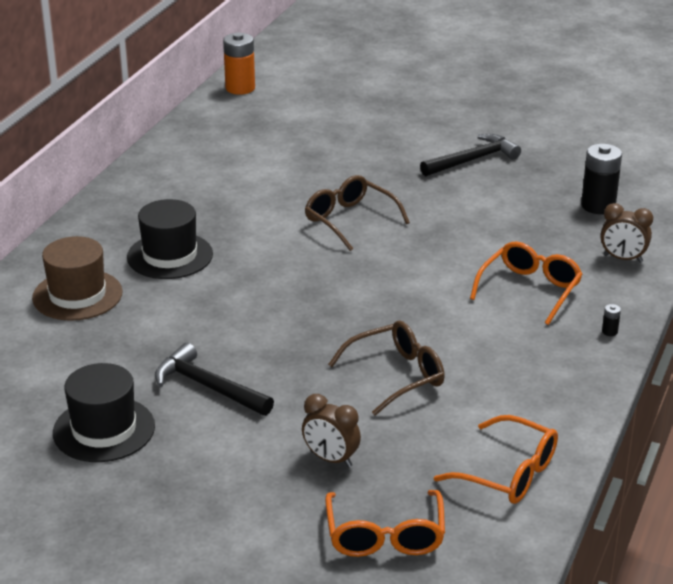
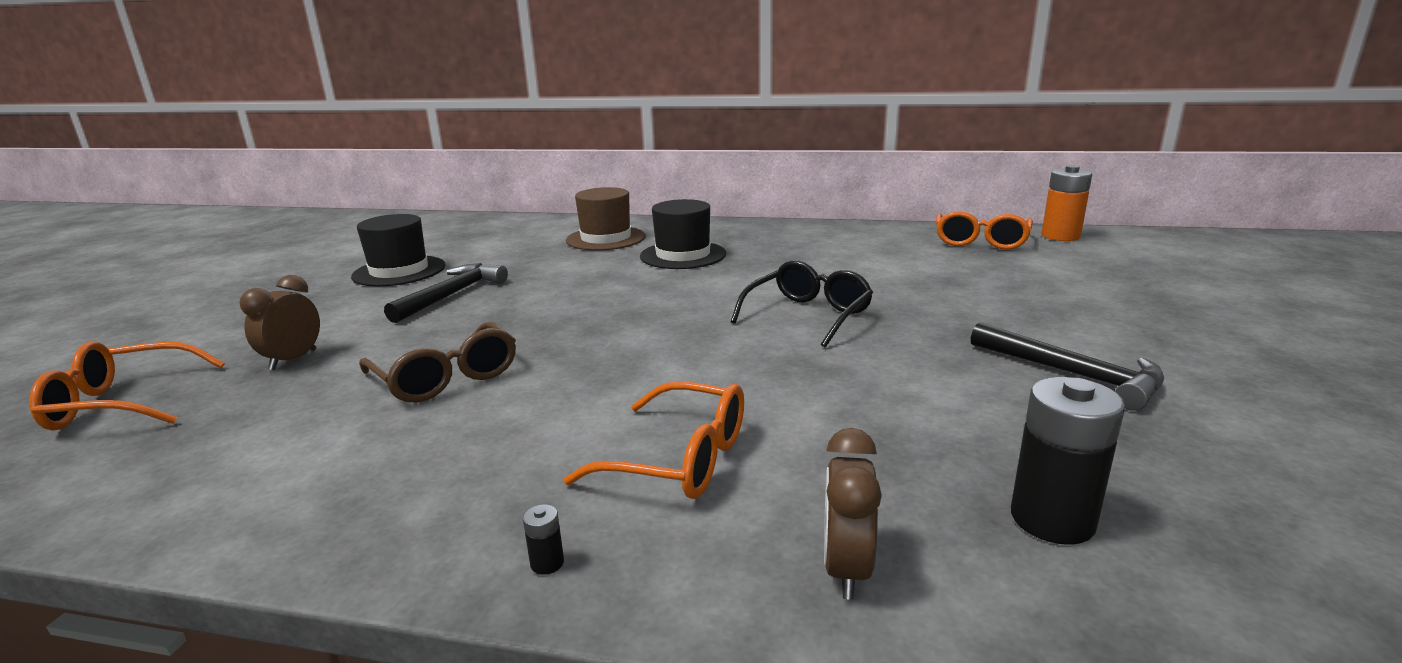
camera: 80 degrees right, 10 degrees down
brown glasses [305,175,410,251] -> black glasses [731,260,873,348]
orange glasses [434,415,558,504] -> orange glasses moved to [936,211,1033,250]

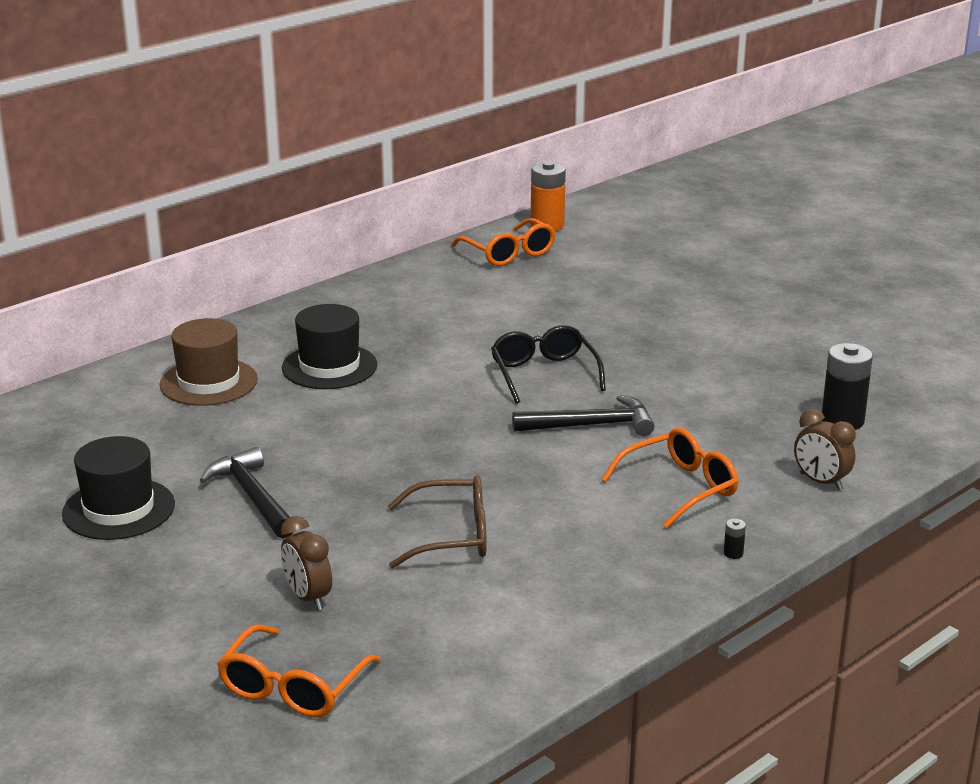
camera: 55 degrees left, 5 degrees up
black hammer [971,322,1164,411] -> black hammer moved to [512,395,655,436]

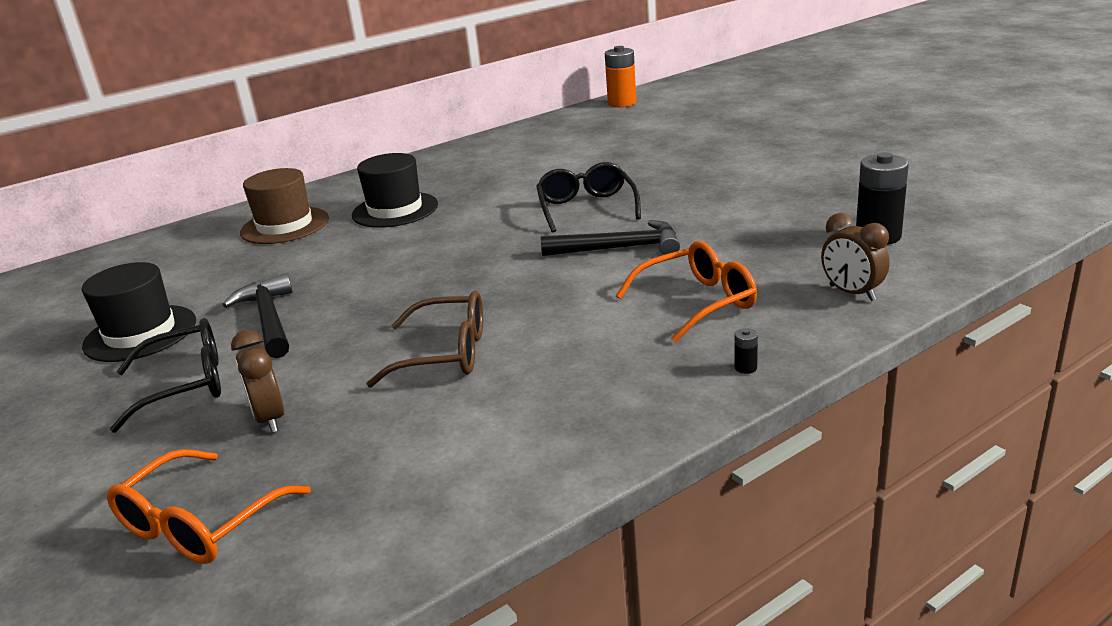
camera: 10 degrees right, 0 degrees up
orange glasses [451,218,555,266] -> none
none -> black glasses [110,318,221,433]

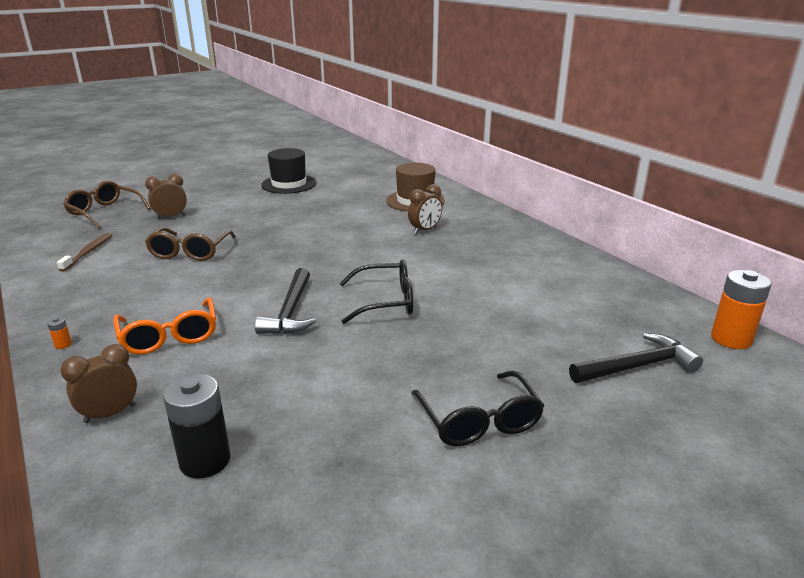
camera: 90 degrees right, 0 degrees up
orange glasses [107,449,311,564] -> brown glasses [63,181,151,228]
black glasses [110,318,221,433] -> black glasses moved to [411,371,545,446]
black hammer [223,273,293,358] -> black hammer moved to [569,333,703,383]
black hat [352,153,438,228] -> brown clock [408,184,442,234]
black battery [735,328,758,374] -> orange battery [47,317,72,349]
none -> brown toothbrush [57,233,112,272]

